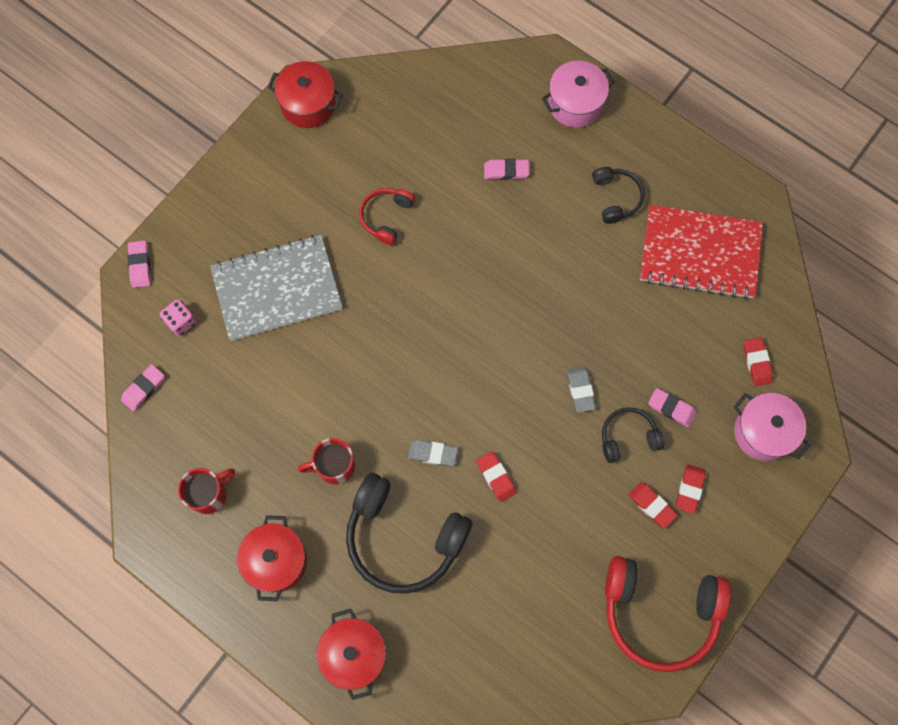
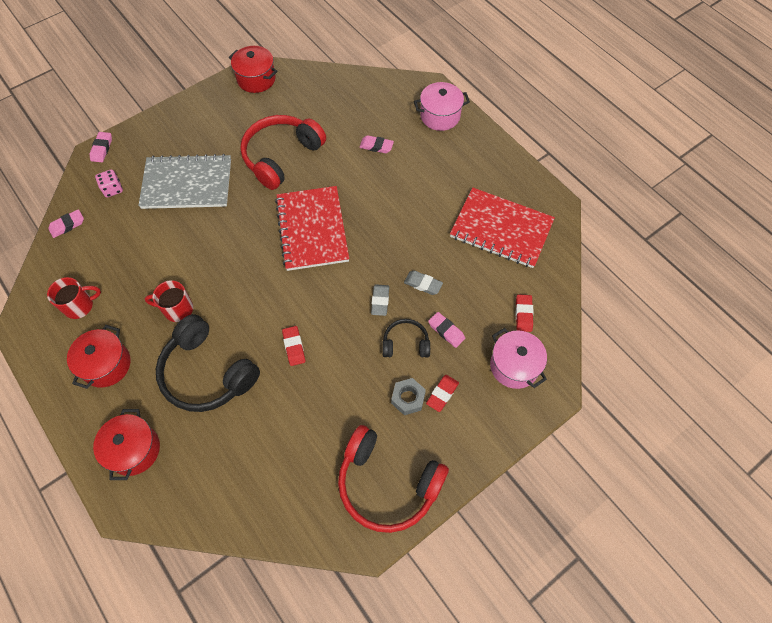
camera: 15 degrees right, 10 degrees down
red headphones [359,188,415,245] -> red headphones [240,115,326,190], size x1.94
grey eraser [408,440,458,466] -> grey eraser moved to [404,271,443,295]
black headphones [592,167,645,224] -> none
red eraser [628,482,677,528] -> grey nut [391,378,426,415]
none -> red notebook [275,186,349,271]

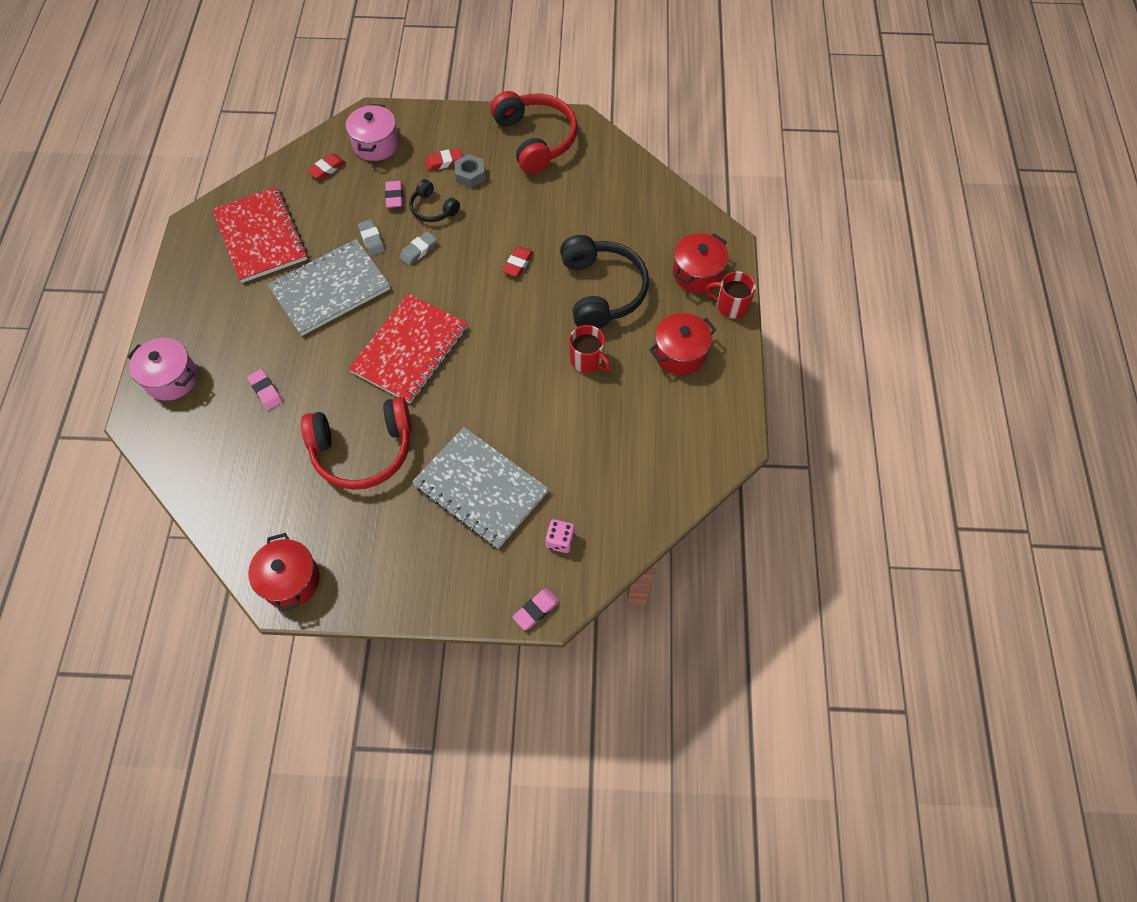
camera: 140 degrees left, 0 degrees up
red mug [47,277,101,319] -> red mug moved to [705,271,756,318]
pink eraser [48,209,84,238] -> none
none -> grey notebook [268,239,390,336]

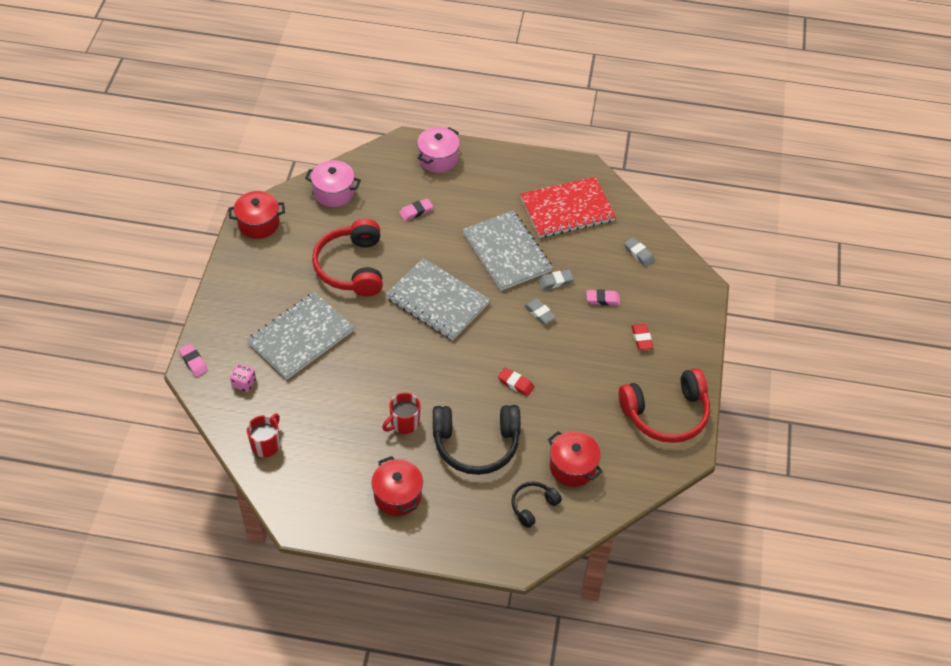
camera: 95 degrees right, 10 degrees down
red eraser [307,153,346,180] -> grey eraser [624,237,655,267]
pink pot [346,104,399,161] -> pink pot moved to [305,160,361,207]
red notebook [348,294,468,403] -> grey notebook [385,258,490,340]
black headphones [409,179,460,222] -> black headphones moved to [511,481,562,528]
grey nut [454,154,485,188] -> none
red pot [673,233,729,293] -> red pot moved to [548,431,603,487]
red mug [705,271,756,318] -> red mug moved to [247,414,280,457]

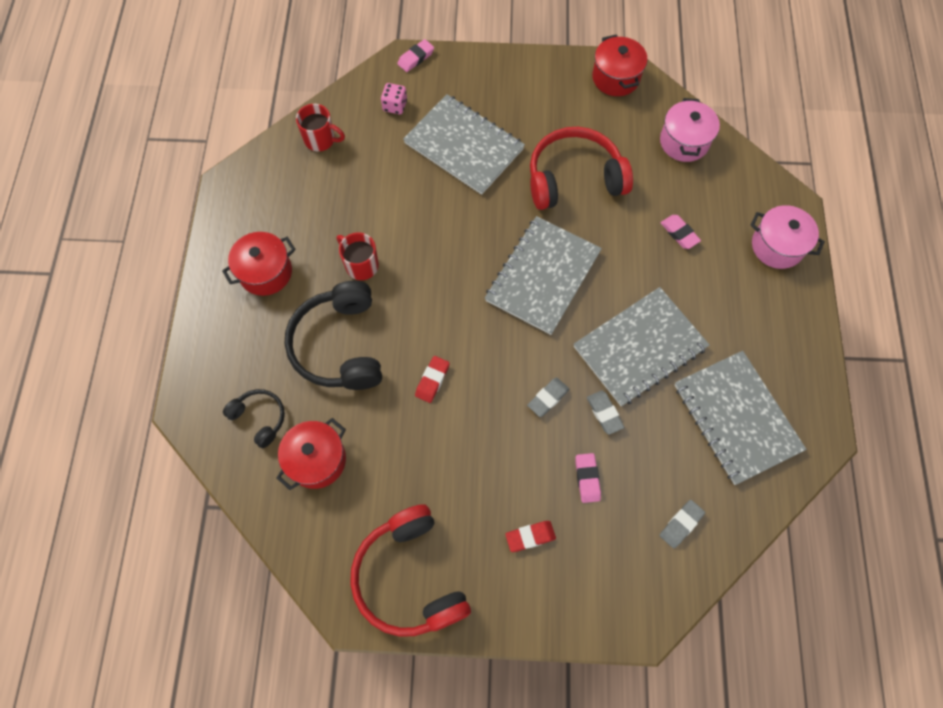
camera: 85 degrees right, 15 degrees up
red notebook [520,177,616,238] -> grey notebook [675,351,806,485]

